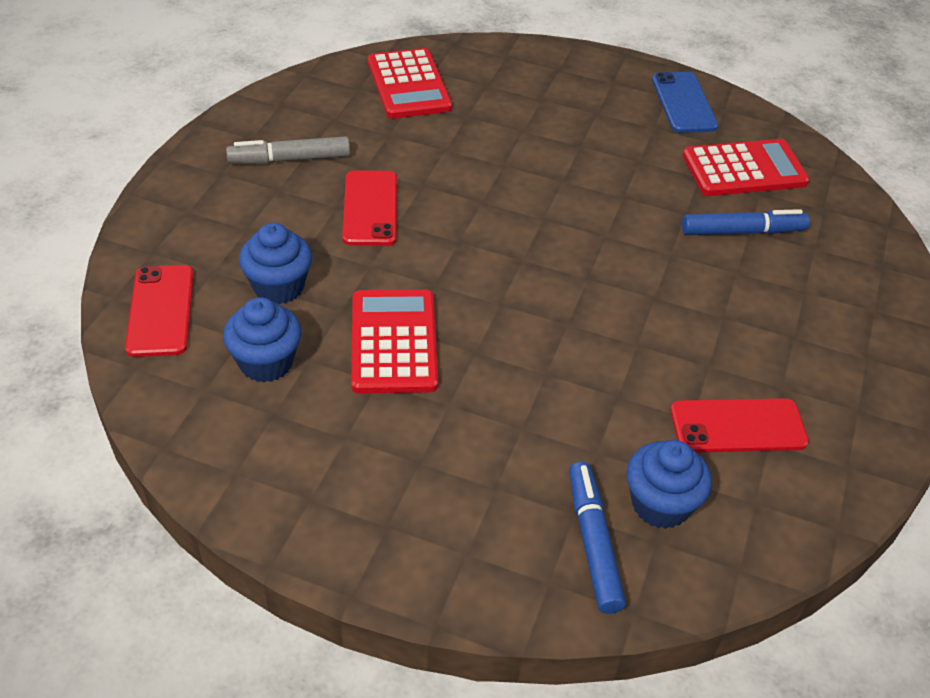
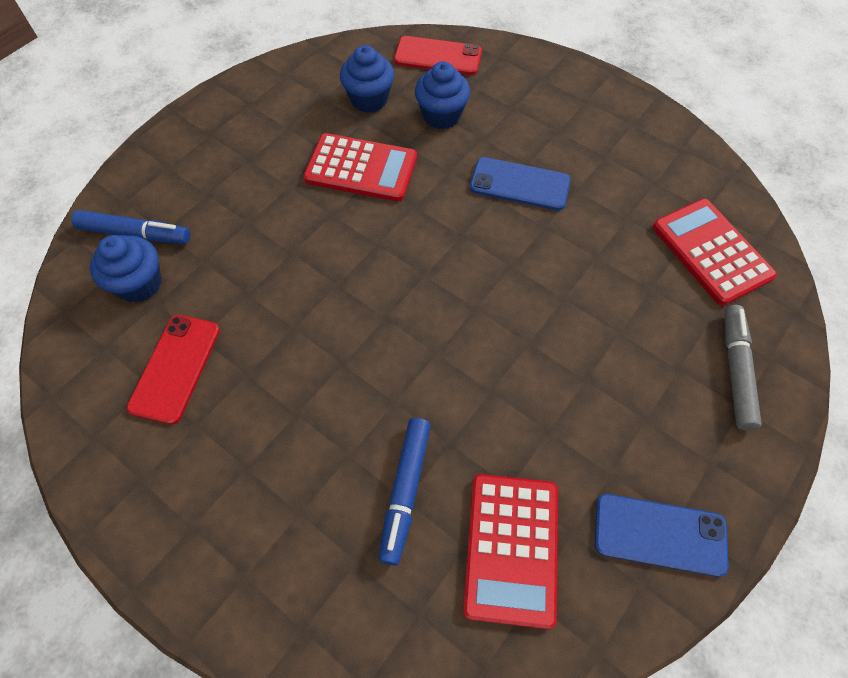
camera: 110 degrees right, 15 degrees up
grey marker [226,136,350,164] -> grey marker moved to [725,305,762,430]
red phone [342,170,397,246] -> blue phone [470,157,571,210]
red calculator [368,48,452,119] -> red calculator turned 60 degrees clockwise [653,199,777,306]

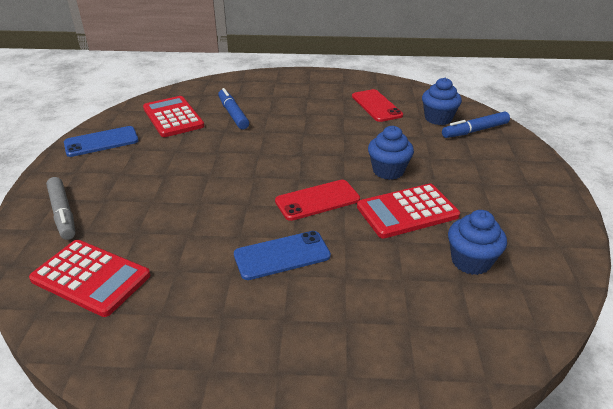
camera: 145 degrees right, 25 degrees down
red phone [394,36,482,75] -> red phone moved to [275,180,360,221]
blue cupcake [415,62,470,129] -> blue cupcake moved to [368,126,414,180]

